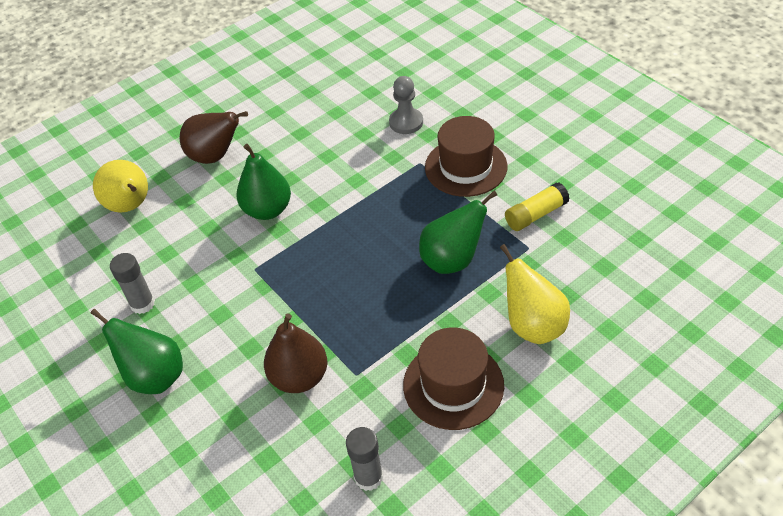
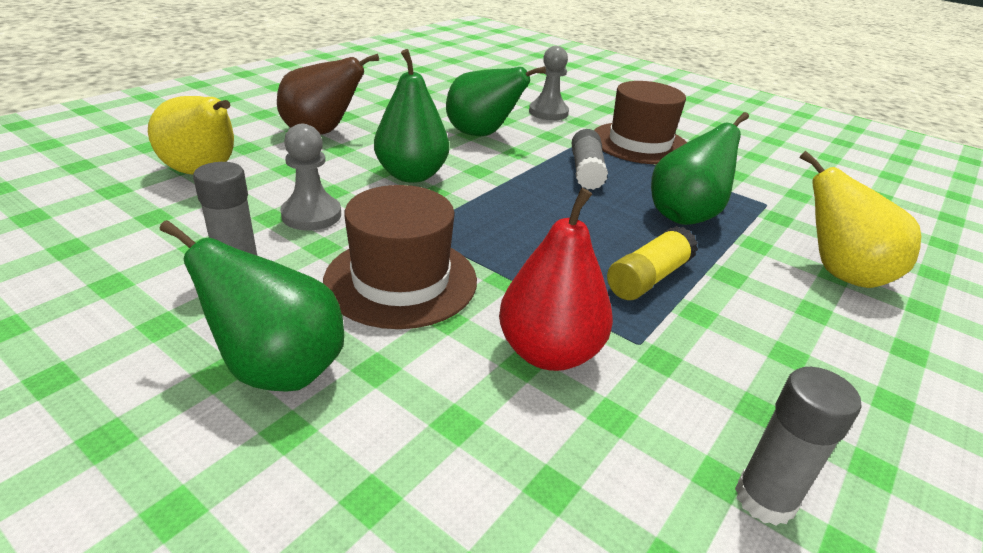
camera: 20 degrees left, 15 degrees down
brown pear [264,313,327,393] -> red pear [499,188,613,371]
brown hat [403,327,504,430] -> brown hat moved to [323,185,477,329]
yellow glue stick [505,182,570,231] -> yellow glue stick moved to [607,226,698,300]
none -> grey pawn [280,124,341,230]
none -> green pear [446,67,546,136]
none -> grey glue stick [572,129,608,190]

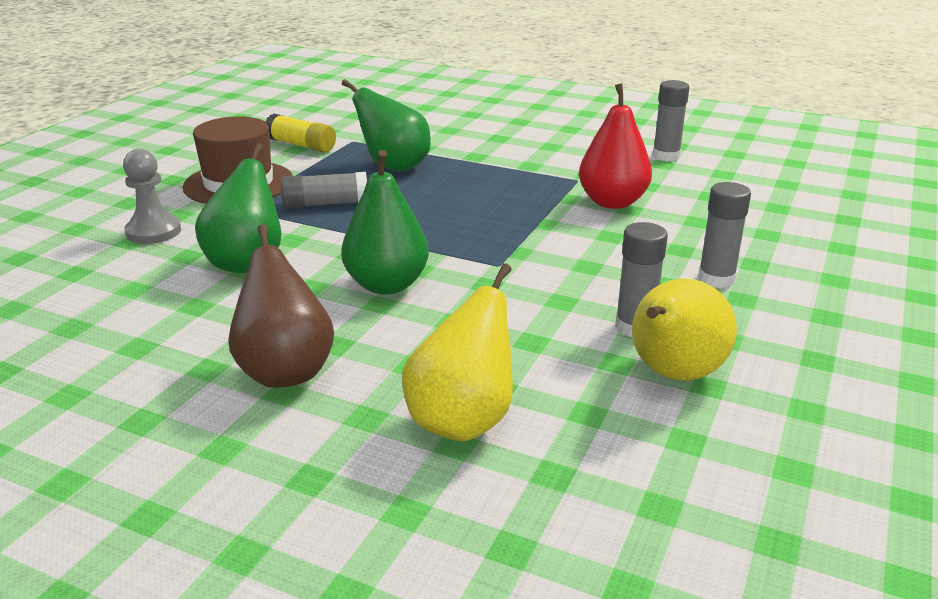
camera: 100 degrees left, 5 degrees down
green pear [159,220,344,392] -> grey glue stick [698,182,751,288]
grey pawn [280,124,341,230] -> none
brown hat [323,185,477,329] -> none
yellow glue stick [607,226,698,300] -> yellow glue stick moved to [265,113,336,153]
yellow pear [800,151,921,288] -> yellow pear moved to [632,278,737,381]

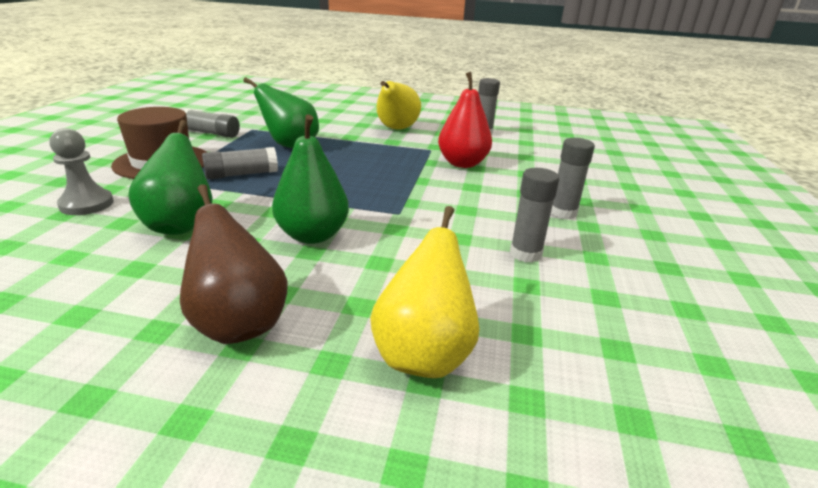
camera: 15 degrees left, 0 degrees up
yellow glue stick [265,113,336,153] -> grey glue stick [183,109,240,138]
yellow pear [632,278,737,381] -> yellow pear moved to [377,81,421,130]

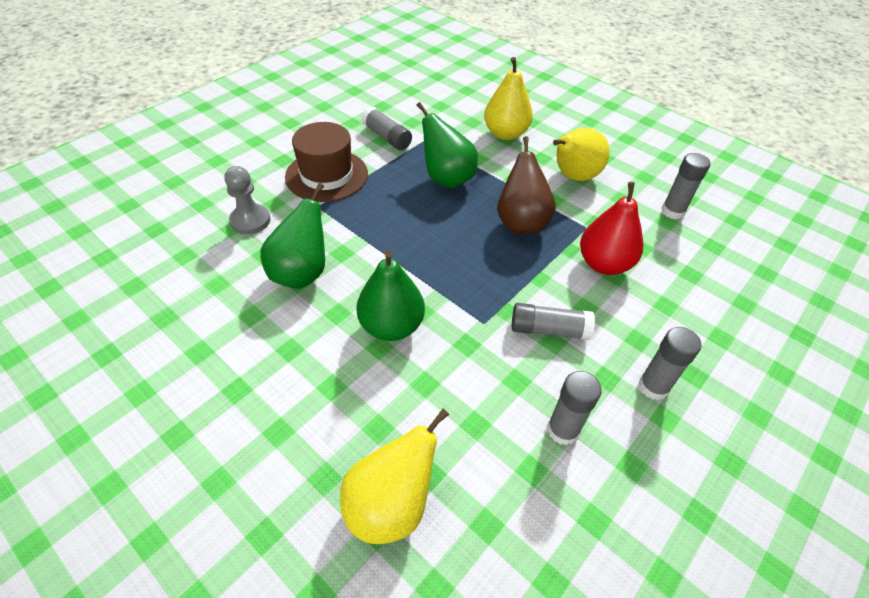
camera: 30 degrees right, 20 degrees up
brown pear [180,184,287,344] -> brown pear moved to [497,136,556,234]
grey glue stick [202,147,278,179] -> grey glue stick moved to [512,303,595,340]
none -> yellow pear [484,57,533,140]

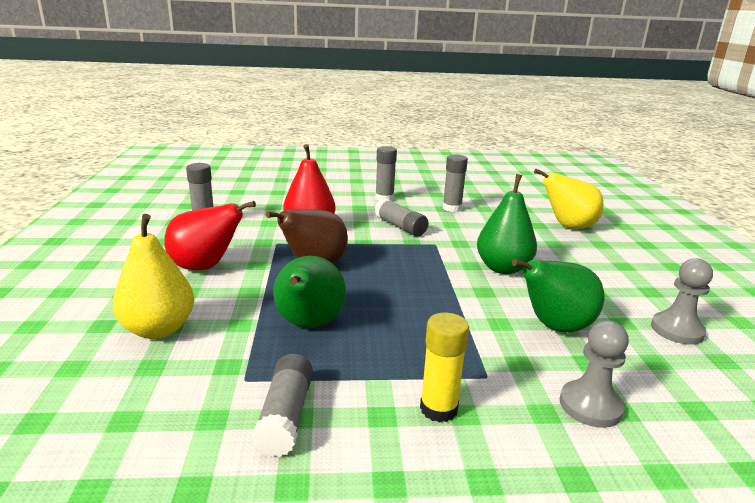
camera: 135 degrees left, 25 degrees down
brown hat [285,122,368,202] -> yellow glue stick [420,313,469,423]
yellow pear [553,128,610,181] -> red pear [164,201,256,270]
none -> grey pawn [651,258,713,345]

